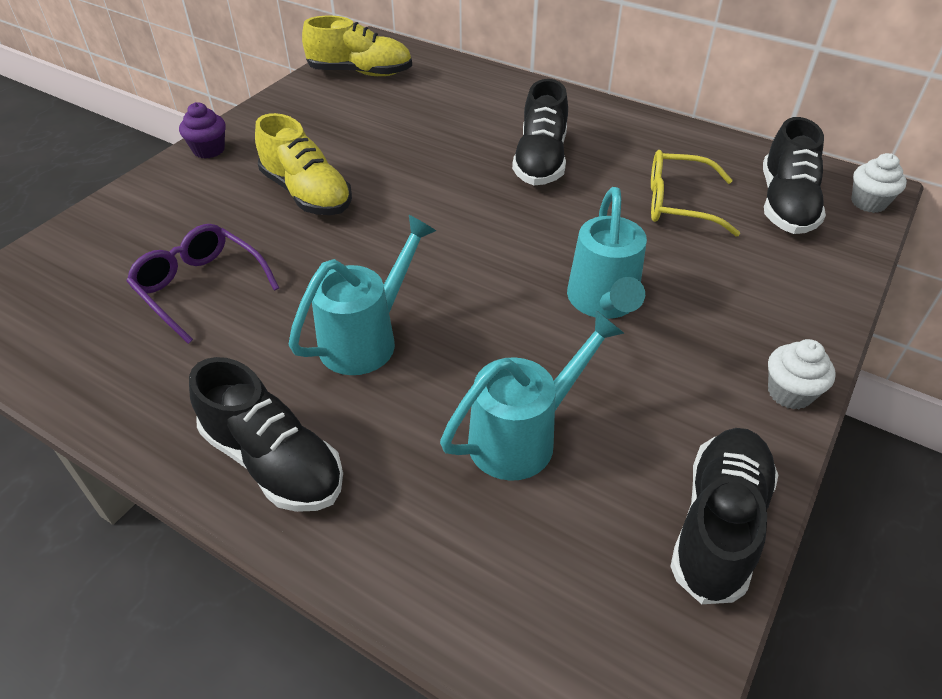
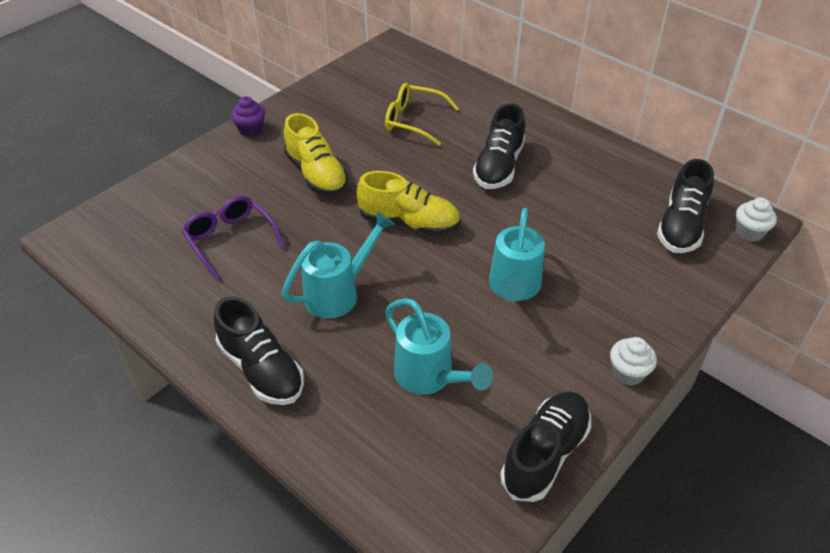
camera: 10 degrees right, 0 degrees up
yellow shoe [302,16,412,76] -> yellow shoe moved to [357,171,460,235]
turquoise watering can [440,310,624,481] -> turquoise watering can turned 75 degrees clockwise [385,298,493,395]
yellow glasses [651,150,740,237] -> yellow glasses moved to [385,83,459,146]

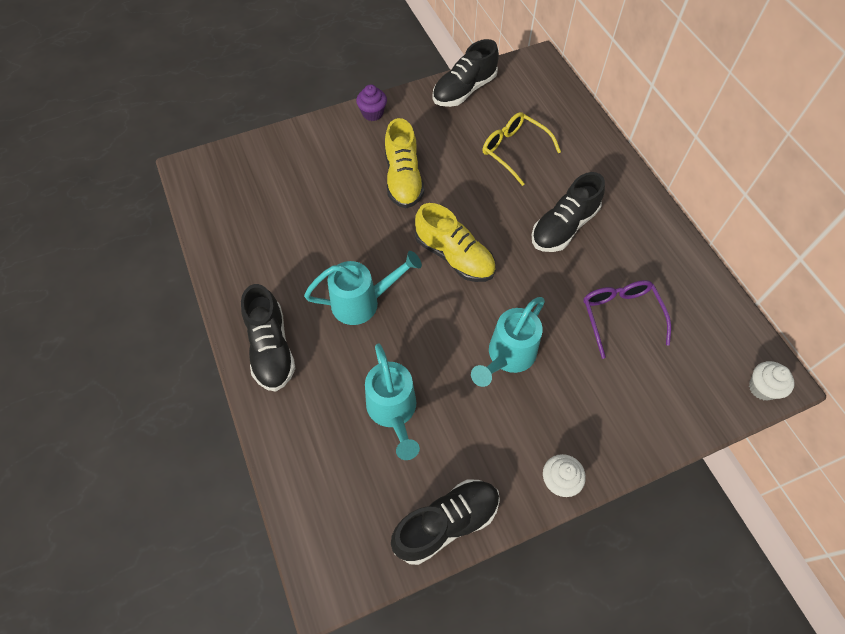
camera: 25 degrees right, 15 degrees up
purple glasses [182,195,285,281] -> purple glasses moved to [583,280,671,359]
black shoe [657,159,714,253] -> black shoe moved to [433,39,499,107]

